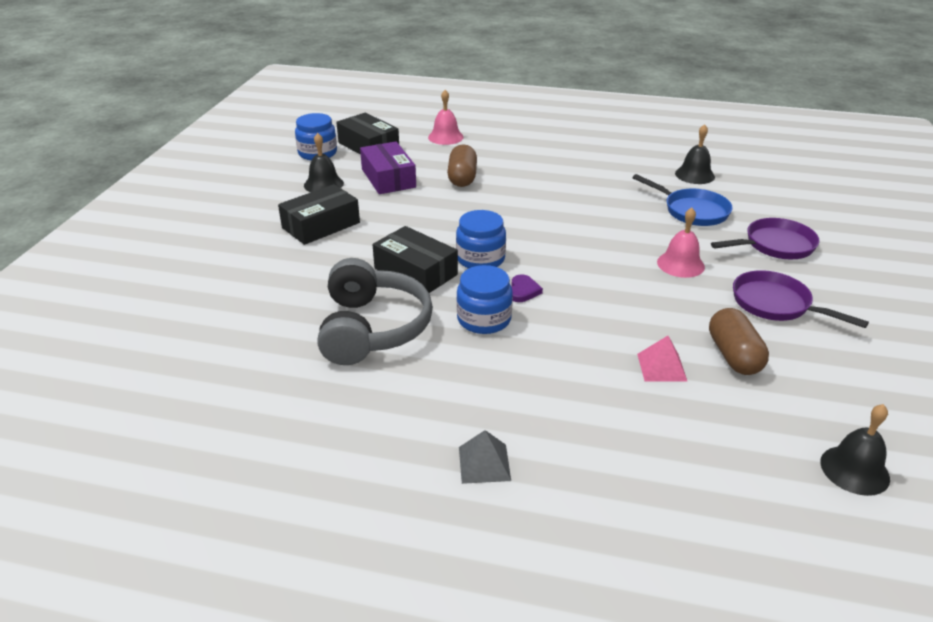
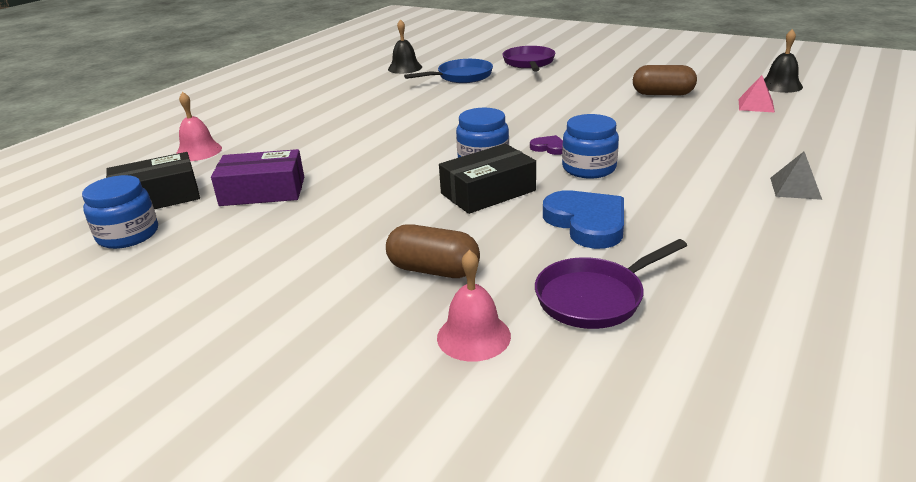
camera: 70 degrees left, 5 degrees down
black box [278,184,360,245] -> none
black bell [304,133,344,192] -> none
grey headphones [317,258,433,365] -> blue heart [543,190,624,249]
brown capsule [447,144,477,187] -> brown capsule moved to [386,224,480,278]
pink pyramid [637,336,688,382] -> pink pyramid moved to [739,75,775,113]
pink bell [657,208,705,278] -> pink bell moved to [437,250,511,362]
purple pan [733,270,869,328] -> purple pan moved to [535,239,687,329]

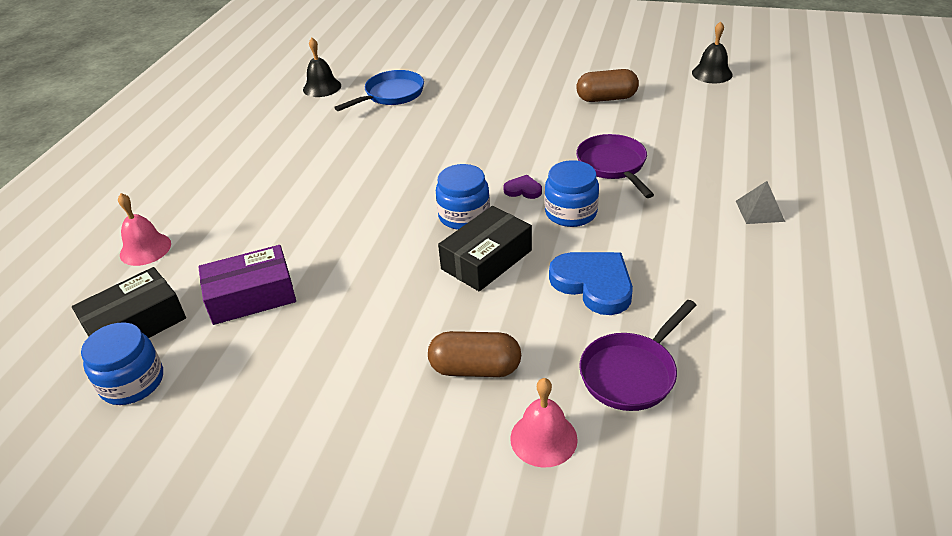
camera: 15 degrees left, 10 degrees up
purple pan [502,46,555,71] -> purple pan moved to [576,134,654,198]
pink pyramid [739,75,775,113] -> none

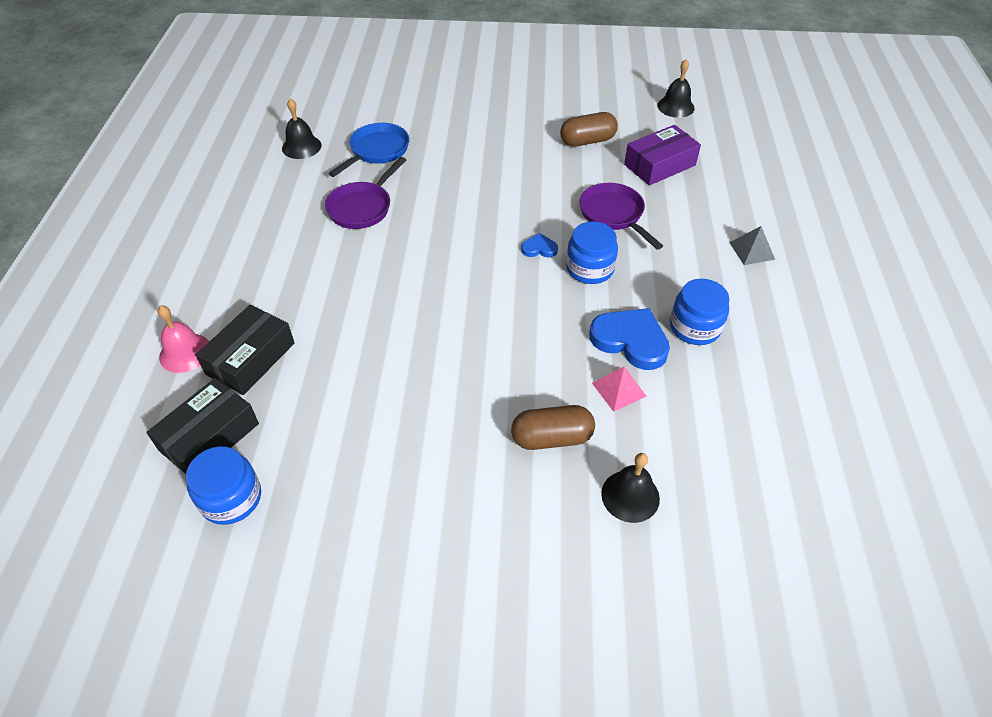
camera: 15 degrees left, 10 degrees up
purple box [198,245,296,325] -> purple box moved to [624,125,701,186]
blue jar [436,164,490,230] -> blue jar moved to [670,279,730,345]
black box [438,206,532,292] -> black box moved to [196,304,295,395]
purple heart [504,175,542,199] -> blue heart [521,233,558,258]
pink bell [510,378,578,468] -> black bell [601,453,660,523]
purple pan [579,300,697,411] -> purple pan moved to [325,157,406,229]
none -> pink pyramid [592,366,647,412]

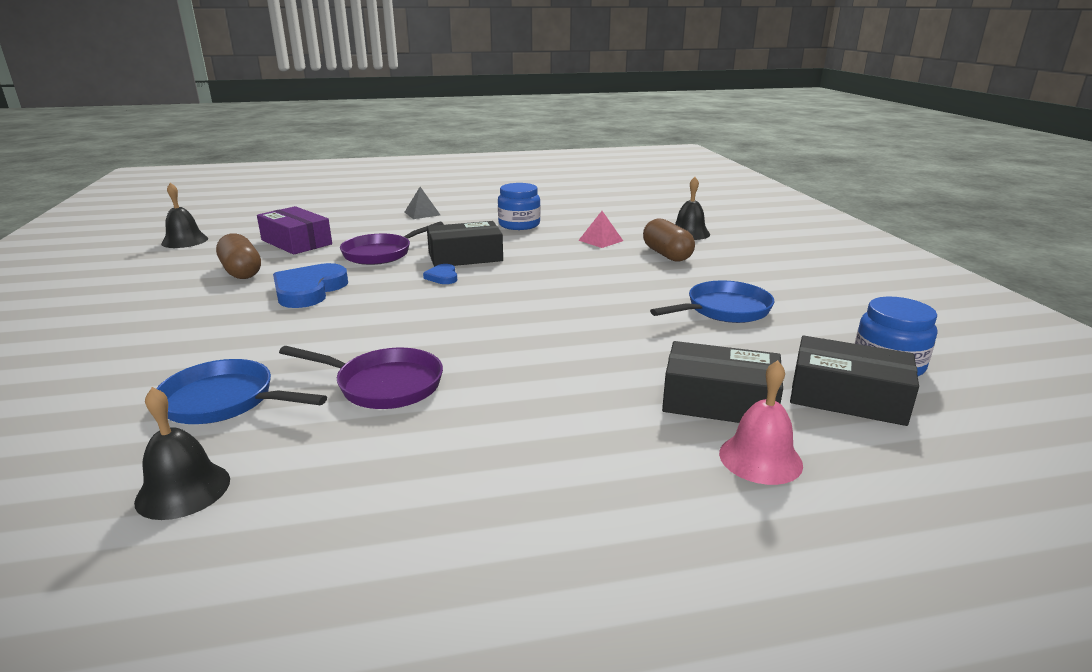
camera: 105 degrees left, 25 degrees down
blue jar [566,222,618,284] -> black box [427,221,503,267]
blue heart [589,308,670,370] -> blue heart moved to [273,263,348,308]
none -> blue pan [650,280,774,323]

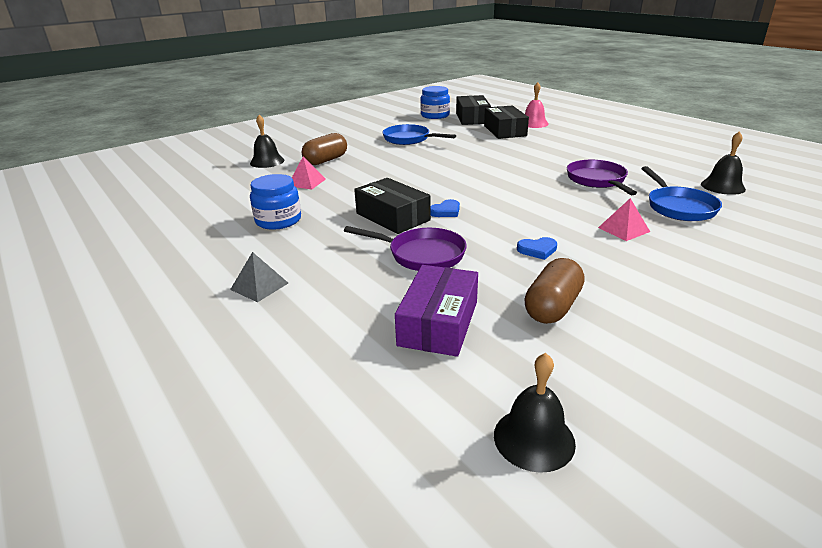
camera: 115 degrees left, 5 degrees up
blue heart [273,263,348,308] -> blue heart [517,237,557,260], size x0.50
none -> pink pyramid [598,198,650,241]

